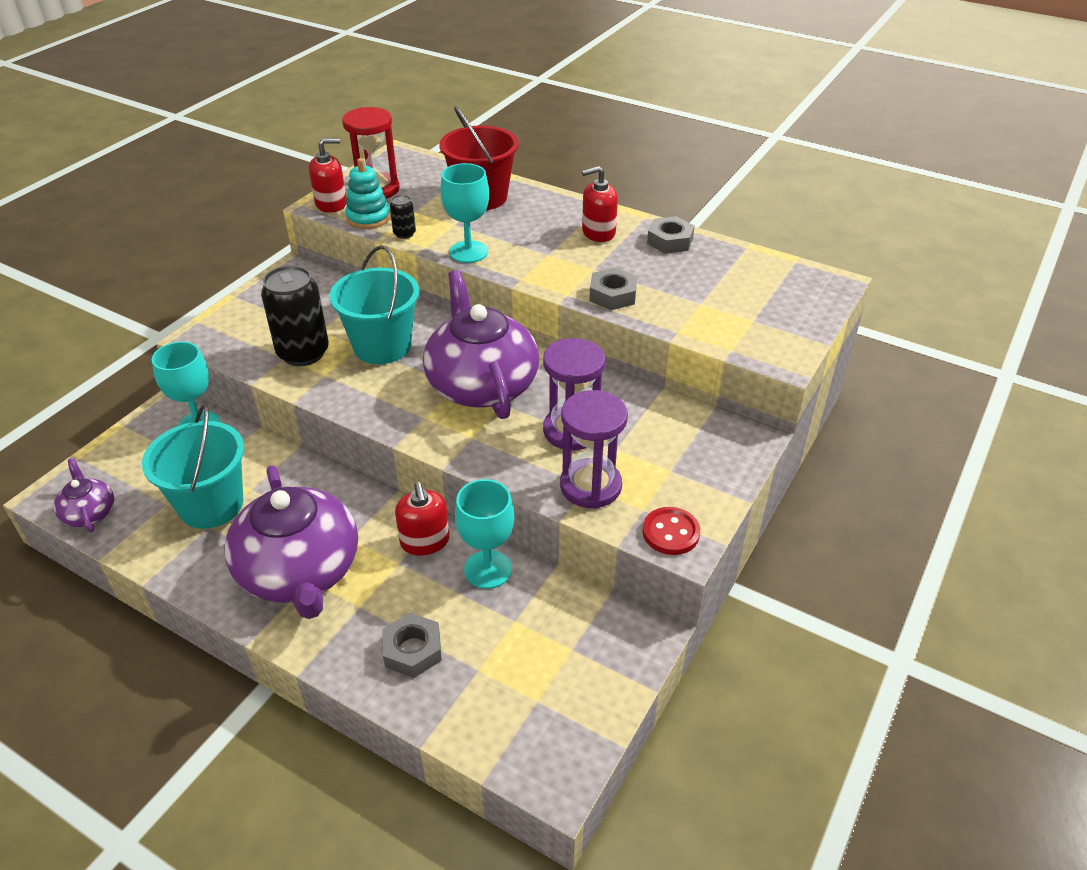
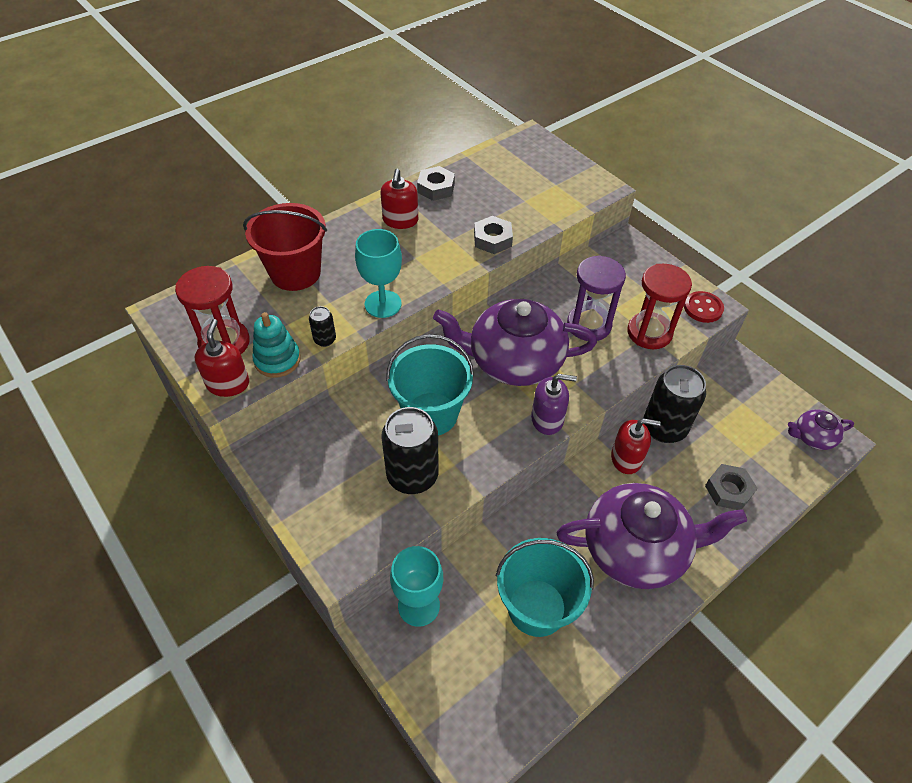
camera: 70 degrees left, 10 degrees up
purple teapot [54,458,114,532] -> purple teapot moved to [788,409,854,450]
turquoise goblet [455,479,514,589] -> black can [644,365,706,443]
purple hourglass [560,390,628,509] -> red hourglass [627,264,692,349]
none -> purple soap dispenser [531,374,577,435]

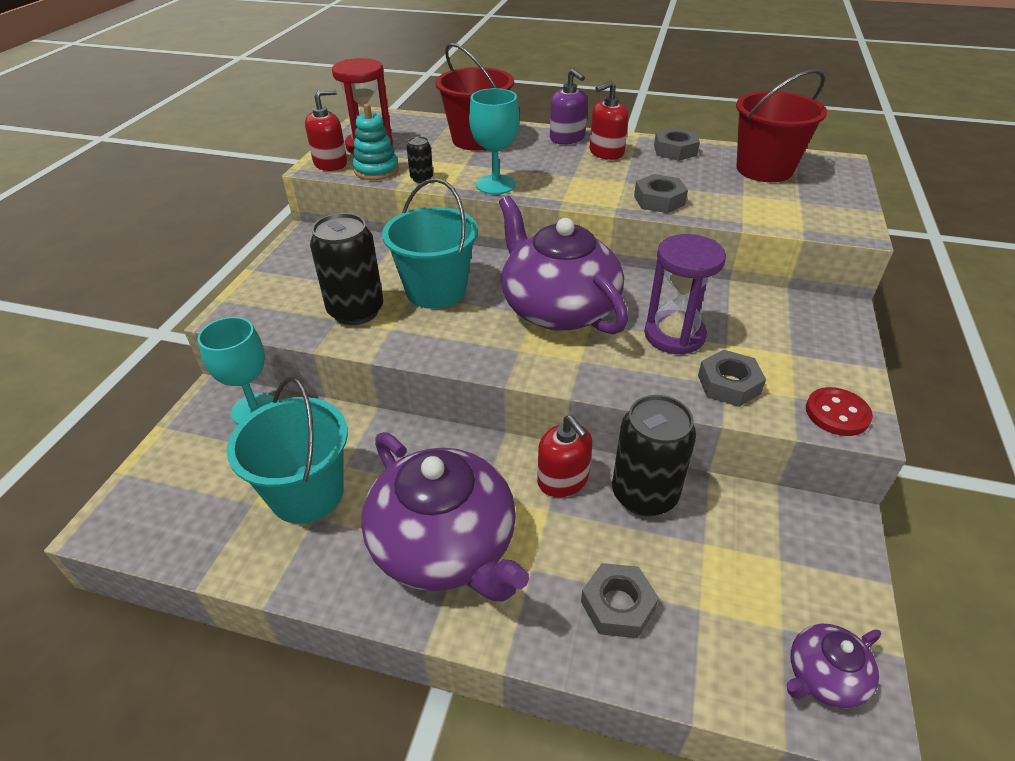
camera: 55 degrees right, 10 degrees down
purple soap dispenser [531,374,577,435] -> purple soap dispenser moved to [550,69,588,144]
red hourglass [627,264,692,349] -> grey nut [698,350,766,407]
purple teapot [788,409,854,450] -> purple teapot turned 75 degrees counterclockwise [787,624,881,708]
none -> red bucket [736,69,827,182]

